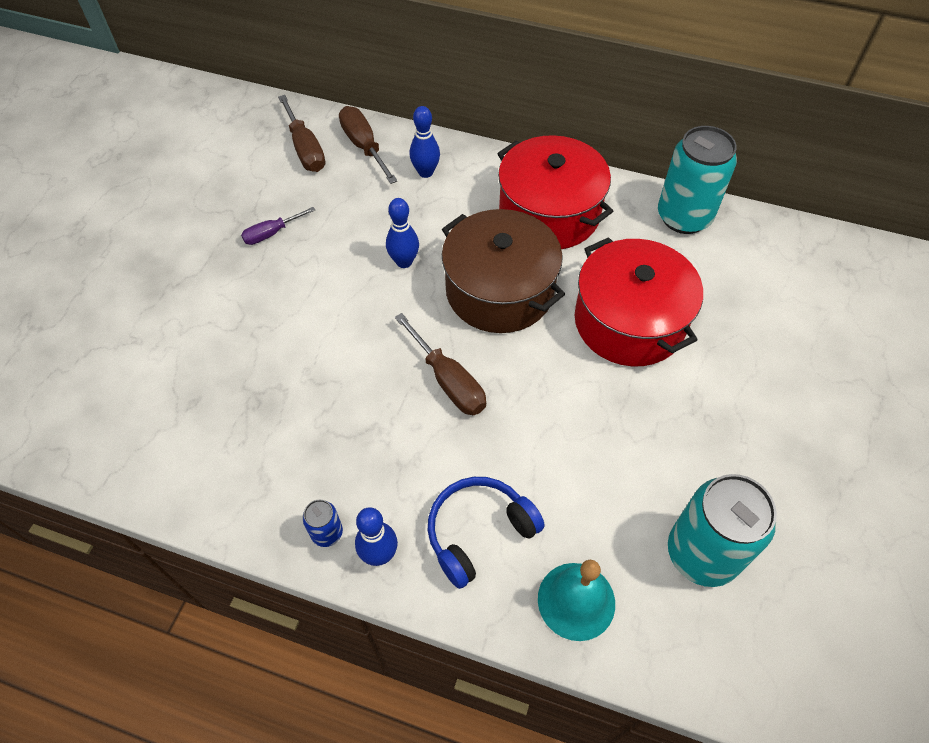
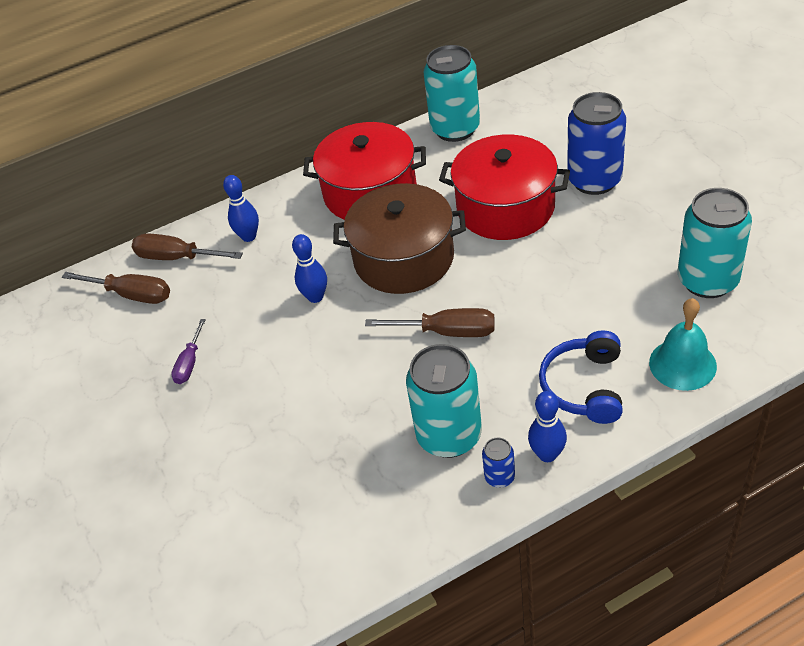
camera: 40 degrees left, 10 degrees down
none -> turquoise can [406,344,482,458]
none -> blue can [567,92,626,195]

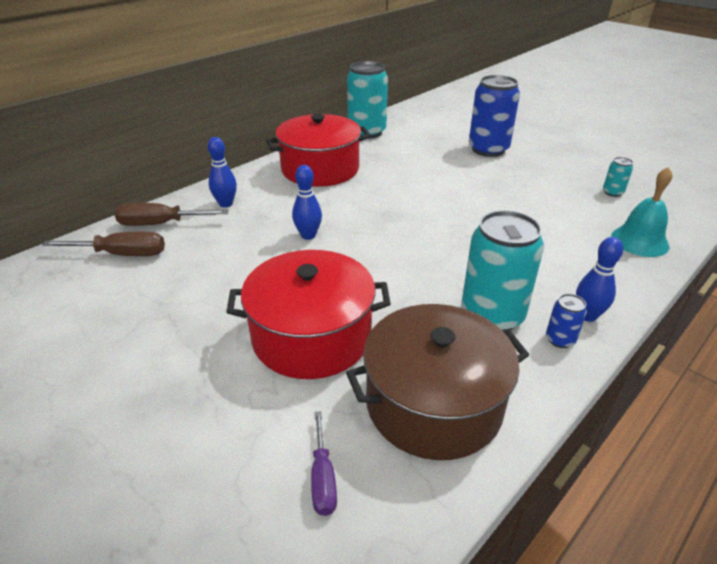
camera: 25 degrees left, 10 degrees down
purple screwdriver [171,319,206,384] -> purple screwdriver moved to [311,411,337,516]
brown pot [333,183,466,294] -> brown pot moved to [346,304,529,460]
brown screwdriver [365,308,495,337] -> none
red pot [439,134,570,240] -> red pot moved to [226,250,391,379]
blue headphones [539,330,623,424] -> none
turquoise can [678,188,752,298] -> turquoise can [603,157,633,197], size x0.45

